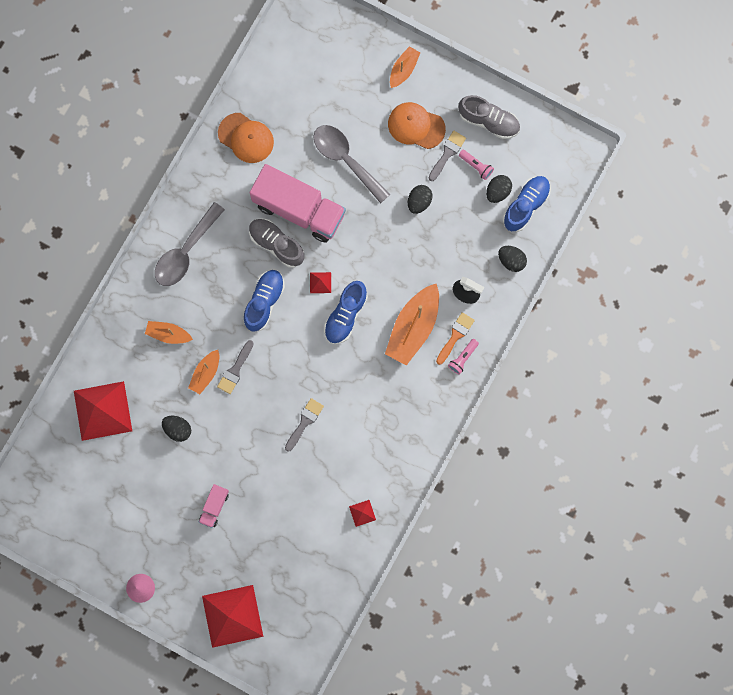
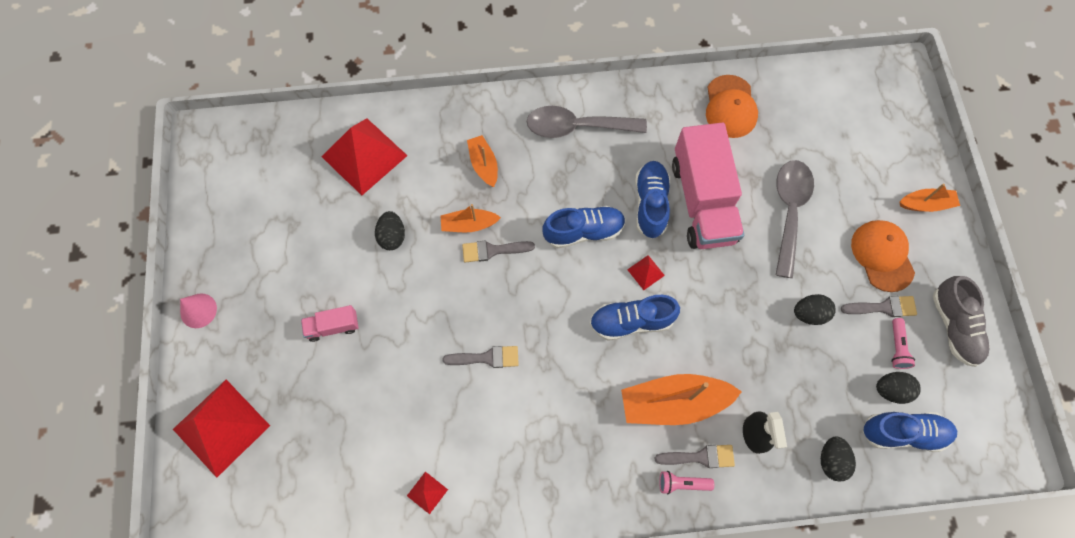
camera: 55 degrees right, 10 degrees down
grey shoe [249,218,304,268] -> blue shoe [635,161,670,239]
orange brush [436,312,475,365] -> grey brush [655,445,735,468]

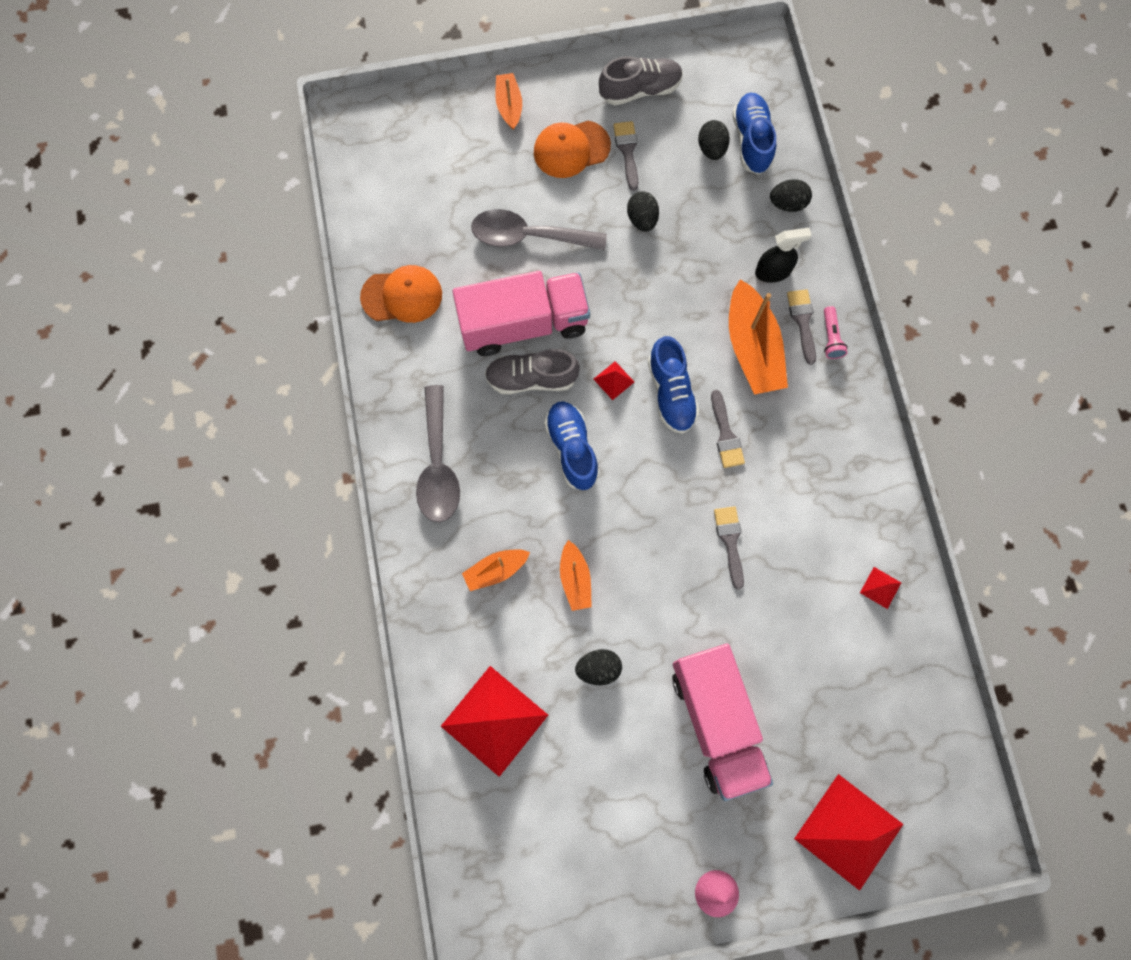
camera: 95 degrees left, 5 degrees up
pink truck [301,305,358,342] -> pink truck [672,644,773,801], size x2.26
grey brush [462,241,535,262] -> grey brush moved to [711,390,745,468]
blue shoe [635,161,670,239] -> grey shoe [485,349,580,394]
pink flashlight [891,318,915,369] -> none

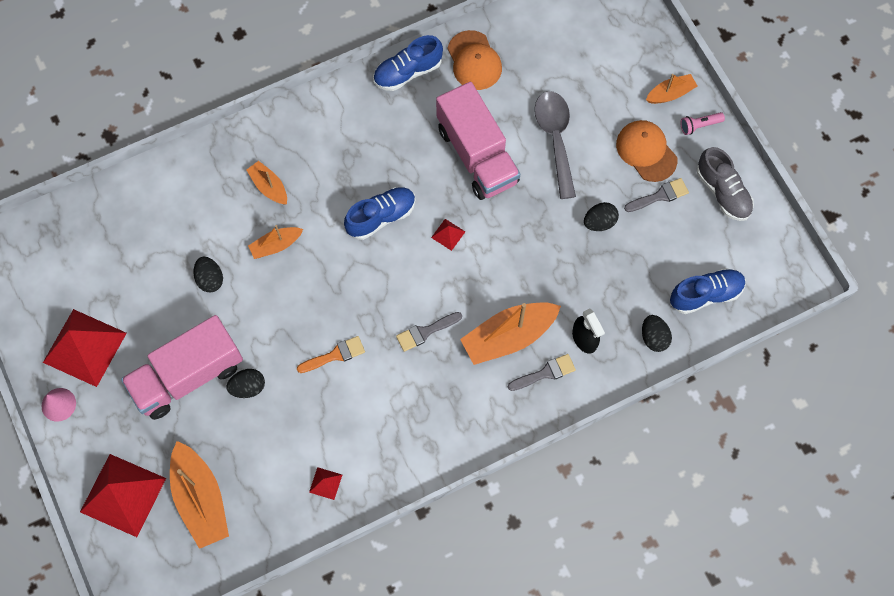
camera: 75 degrees right, 5 degrees down
grey spoon [416,385,460,522] -> none
red pyramid [441,666,548,777] -> red pyramid moved to [43,309,127,387]
grey shoe [485,349,580,394] -> none
blue shoe [648,336,699,434] -> blue shoe moved to [373,35,443,91]
black egg [698,120,730,160] -> black egg moved to [226,369,265,398]
grey brush [714,506,744,590] -> orange brush [297,336,365,373]
pink flashlight [824,306,848,359] -> pink flashlight moved to [680,112,725,135]
none -> orange boat [170,441,229,549]

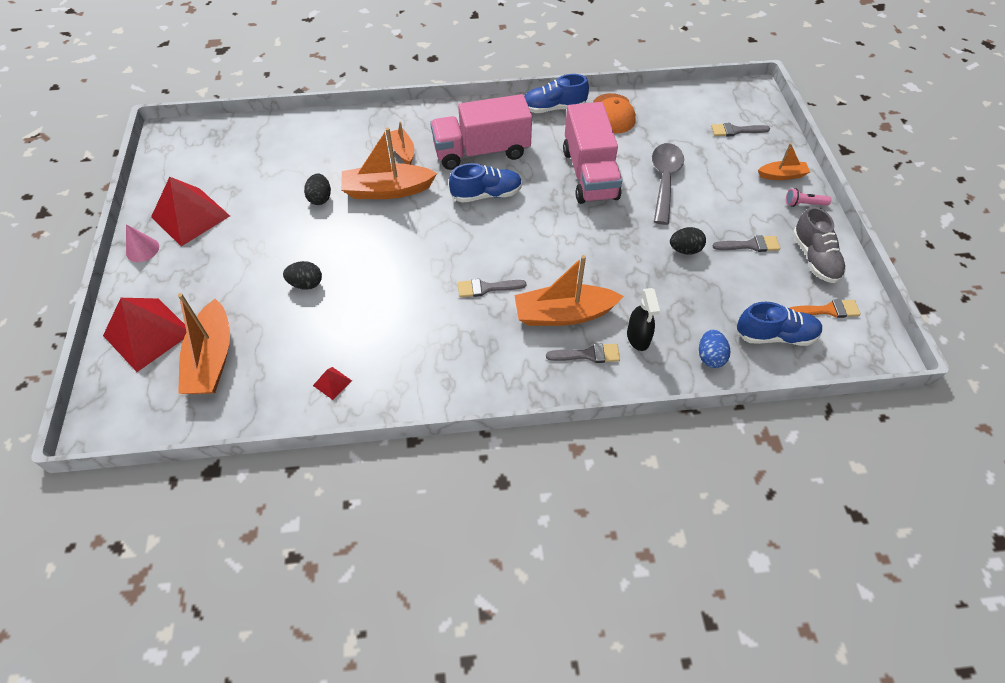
camera: 20 degrees right, 15 degrees down
pink truck [121,315,243,420] -> pink truck moved to [430,94,532,170]
orange boat [248,225,303,259] -> orange boat [341,127,437,199], size x1.81
orange brush [297,336,365,373] -> orange brush moved to [790,299,861,318]
red pyramid [431,219,465,251] -> none
orange cap [616,120,677,182] -> none
black egg [642,315,672,352] -> blue egg [699,330,730,368]
none -> grey brush [711,123,770,136]

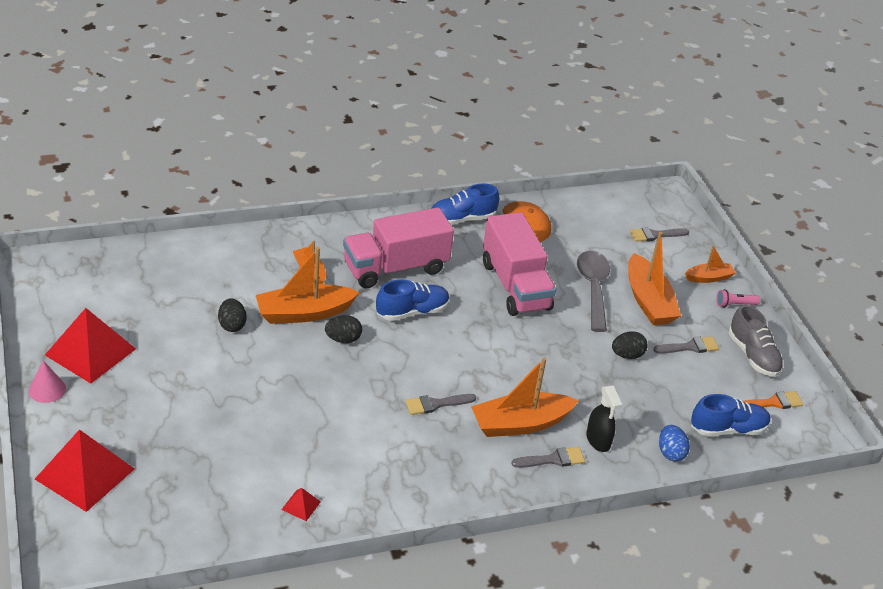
camera: 15 degrees left, 15 degrees down
orange boat [178,293,230,394] -> orange boat moved to [628,232,681,325]
black egg [283,261,322,290] -> black egg moved to [325,315,362,343]

